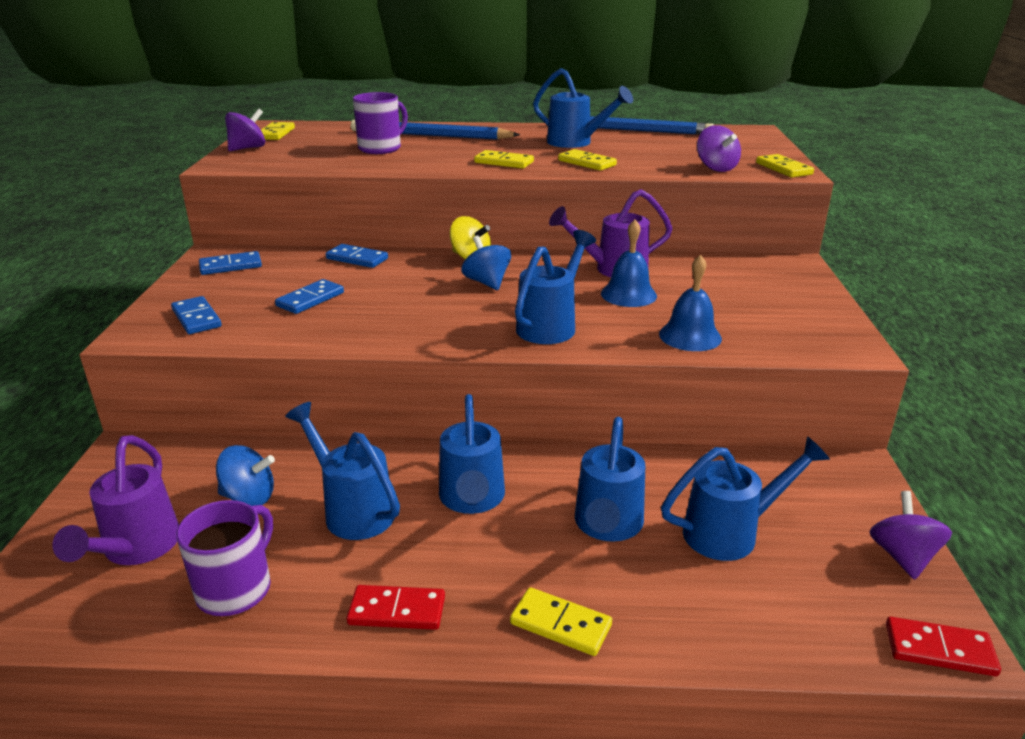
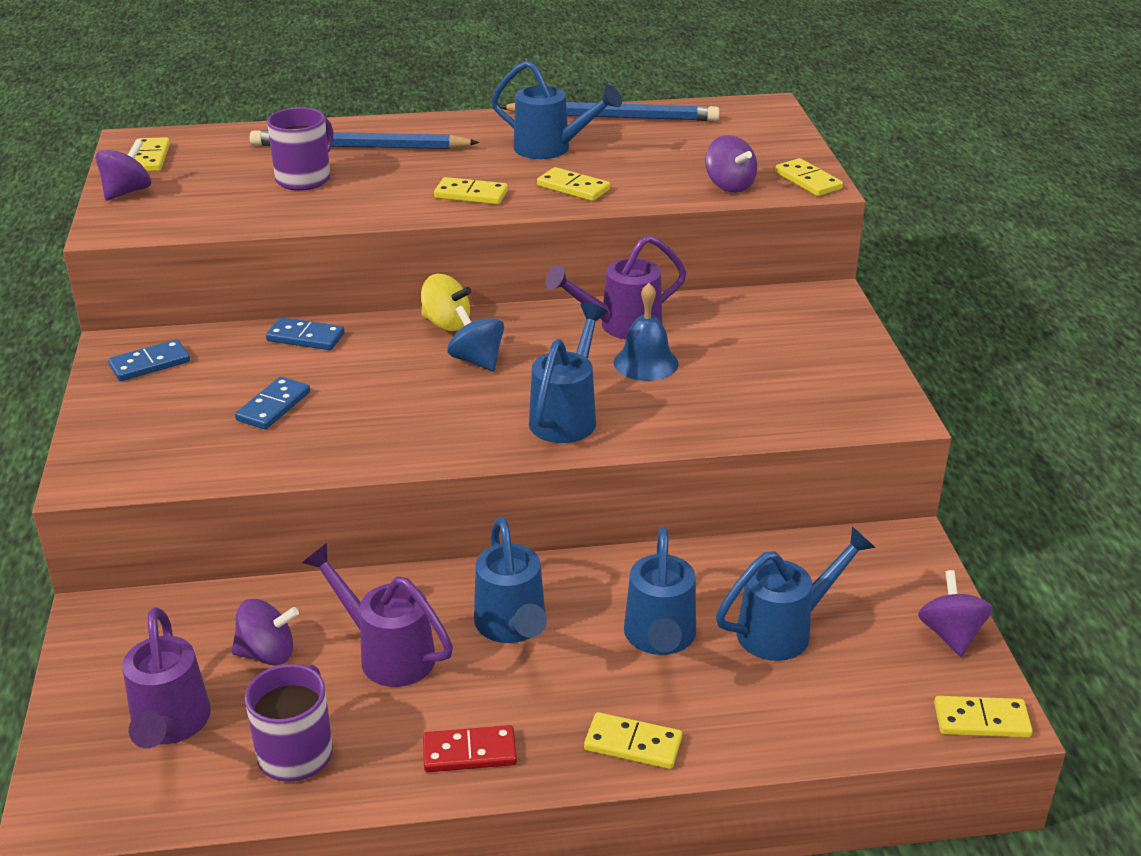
camera: 10 degrees left, 5 degrees up
blue domino [171,296,222,334] -> none
blue spinning top [216,445,275,506] -> purple spinning top [232,599,299,665]
blue watering can [285,402,400,540] -> purple watering can [302,543,453,687]
blue bell [659,255,722,351] -> none
red domino [886,617,1001,676] -> yellow domino [934,696,1033,738]

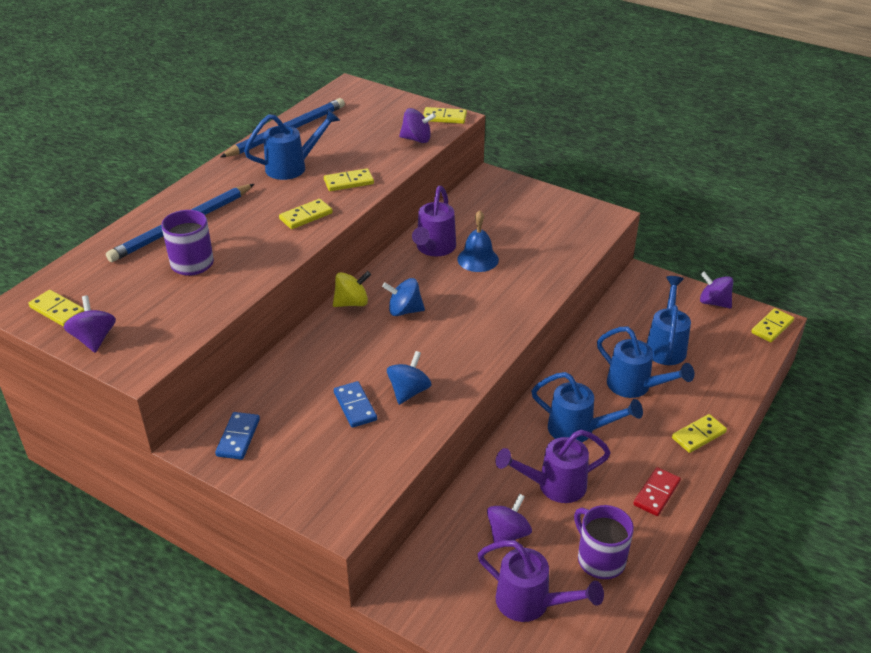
camera: 50 degrees left, 5 degrees up
blue domino [266,317,345,350] -> none
blue watering can [529,303,608,443] -> none
none -> blue spinning top [387,351,432,405]

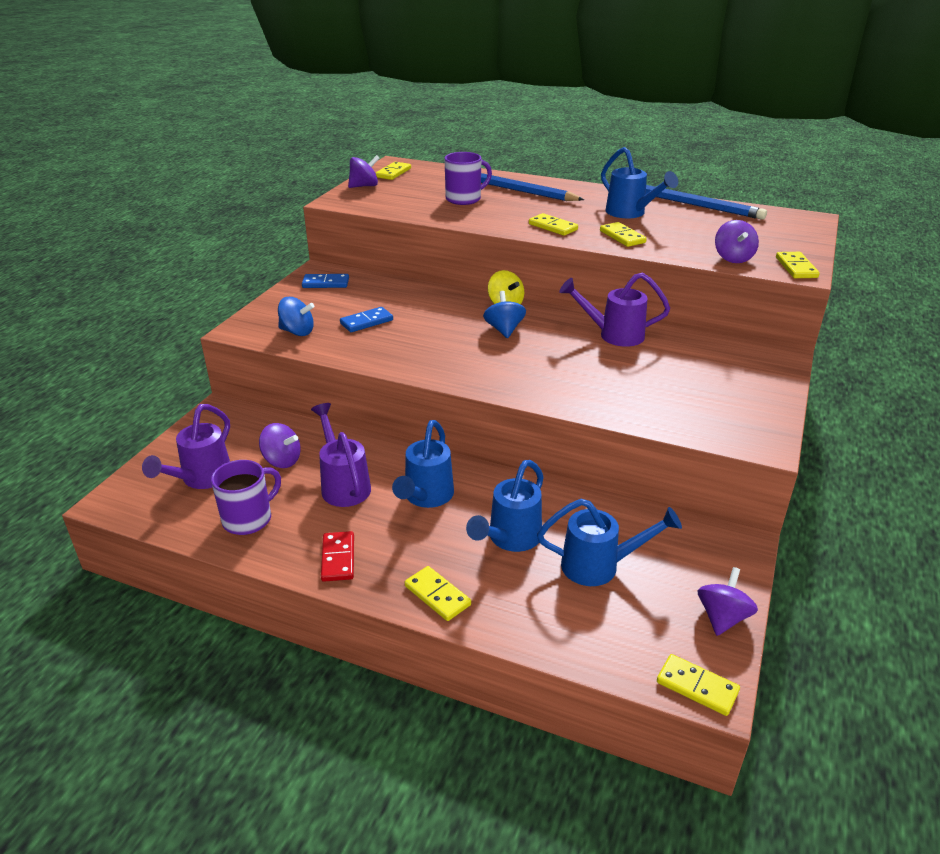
camera: 80 degrees right, 5 degrees down
blue spinning top [387,351,432,405] -> blue spinning top moved to [278,297,314,336]
blue bell [457,210,499,272] -> none
red domino [633,467,681,516] -> red domino turned 60 degrees clockwise [321,531,354,582]

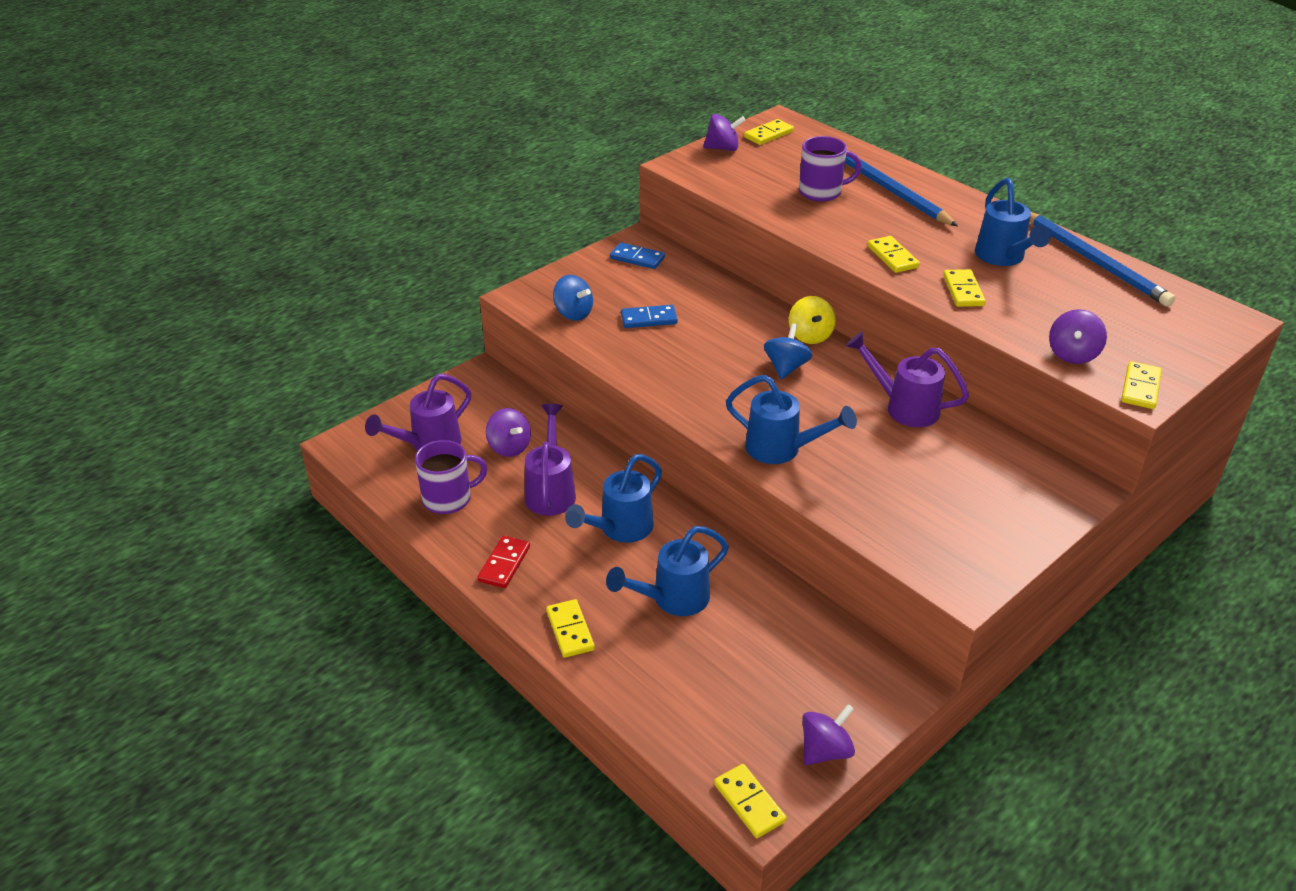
camera: 25 degrees right, 5 degrees up
blue watering can [537,499,682,586] -> blue watering can moved to [726,375,857,464]

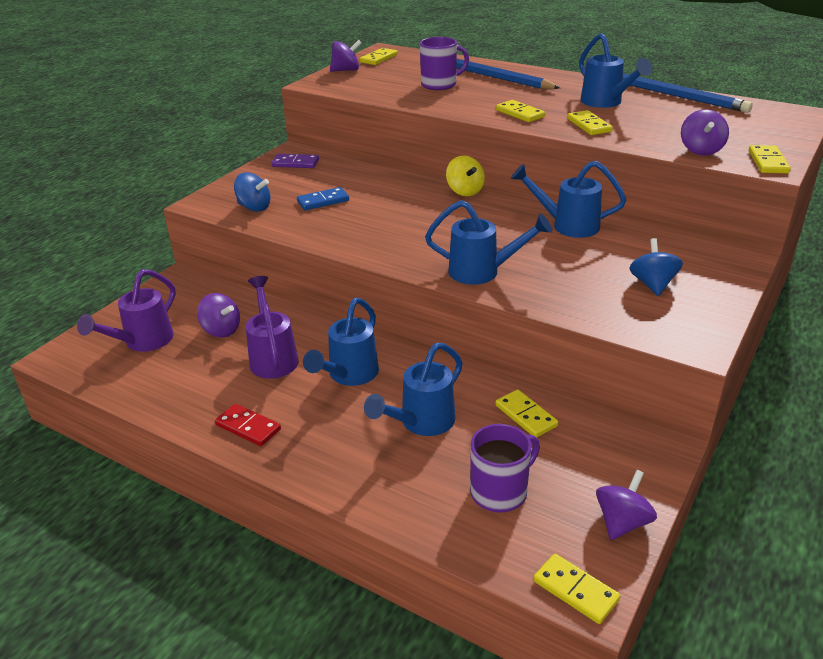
camera: 15 degrees left, 5 degrees down
purple mug [415,440,487,514] -> purple mug moved to [470,424,540,512]
red domino [477,536,530,588] -> red domino turned 60 degrees counterclockwise [215,404,281,446]
yellow domino [546,599,595,658] -> yellow domino moved to [496,389,558,438]
blue domino [610,242,665,269] -> purple domino [271,154,319,168]
blue spinning top [764,323,812,380] -> blue spinning top moved to [629,238,683,296]
purple watering can [846,332,969,427] -> blue watering can [511,161,626,238]

